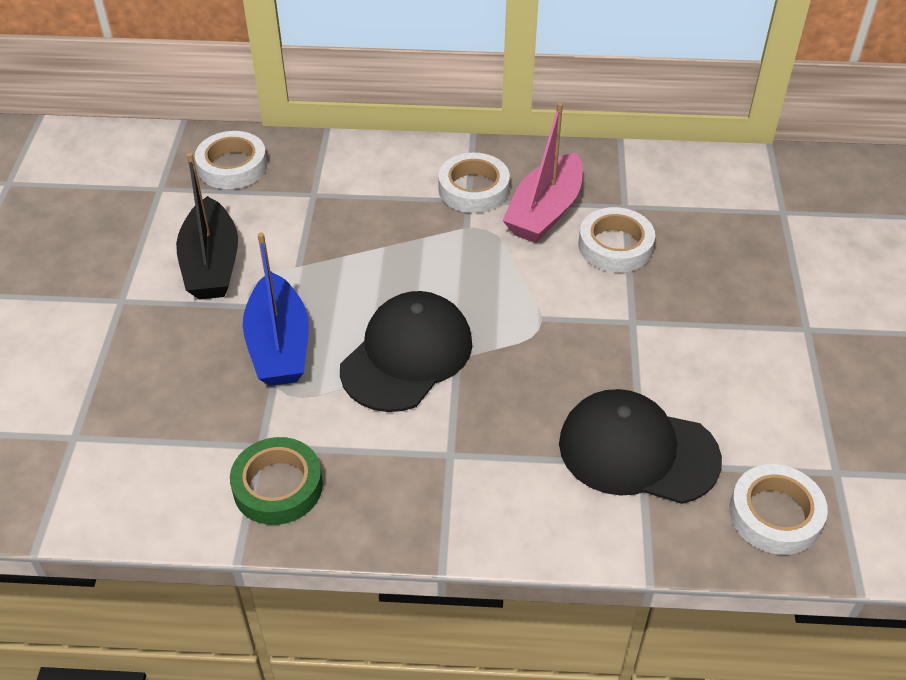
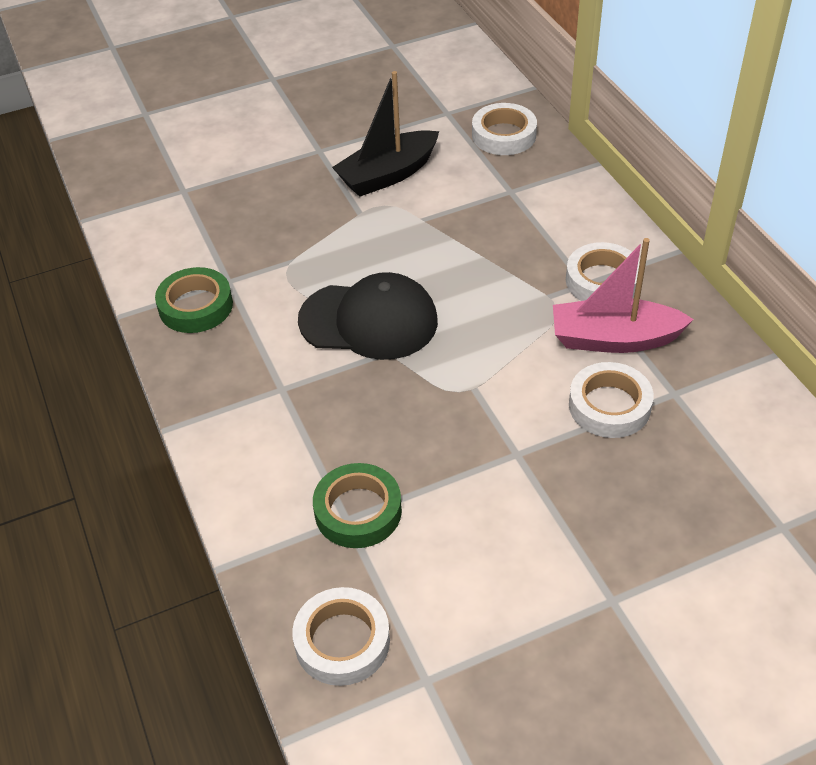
camera: 65 degrees right, 0 degrees up
blue boat [243,233,309,386] -> none
black cap [559,389,722,504] -> green tape [313,463,402,548]

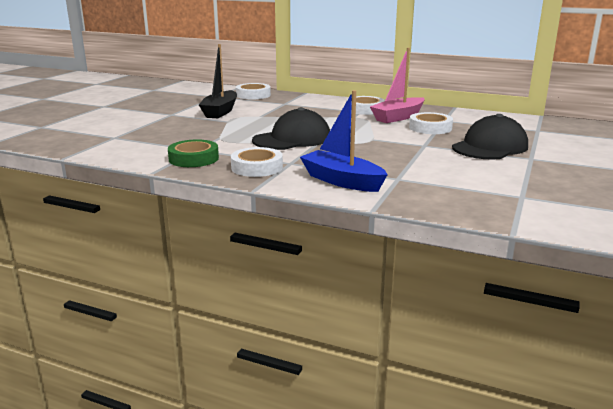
camera: 45 degrees left, 25 degrees down
white tape [292,587,390,686] -> white tape moved to [231,147,283,177]
green tape [313,463,402,548] -> none
none -> blue boat [300,90,388,192]
none -> black cap [452,114,528,159]

